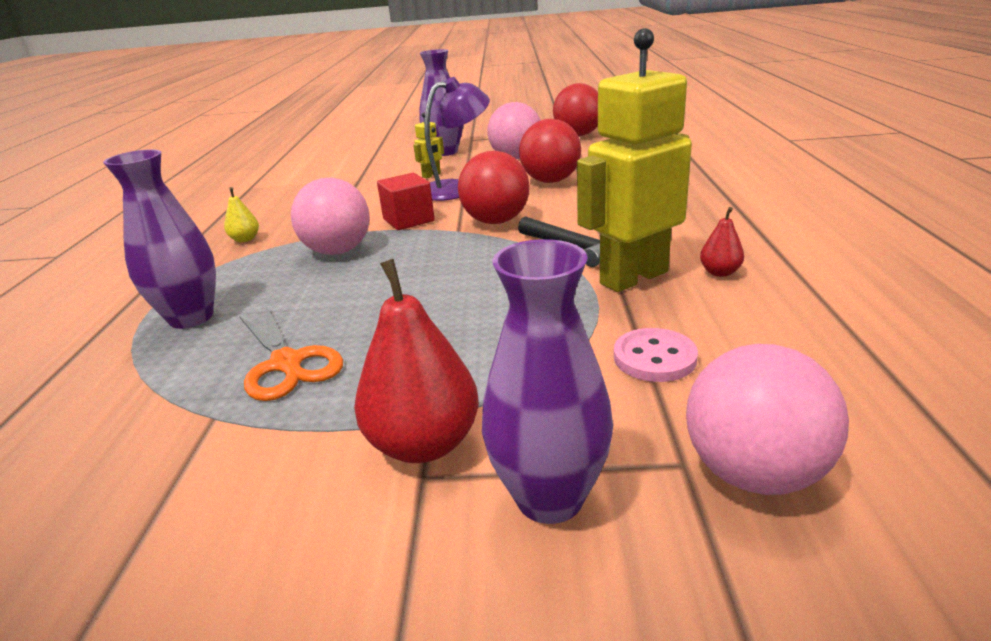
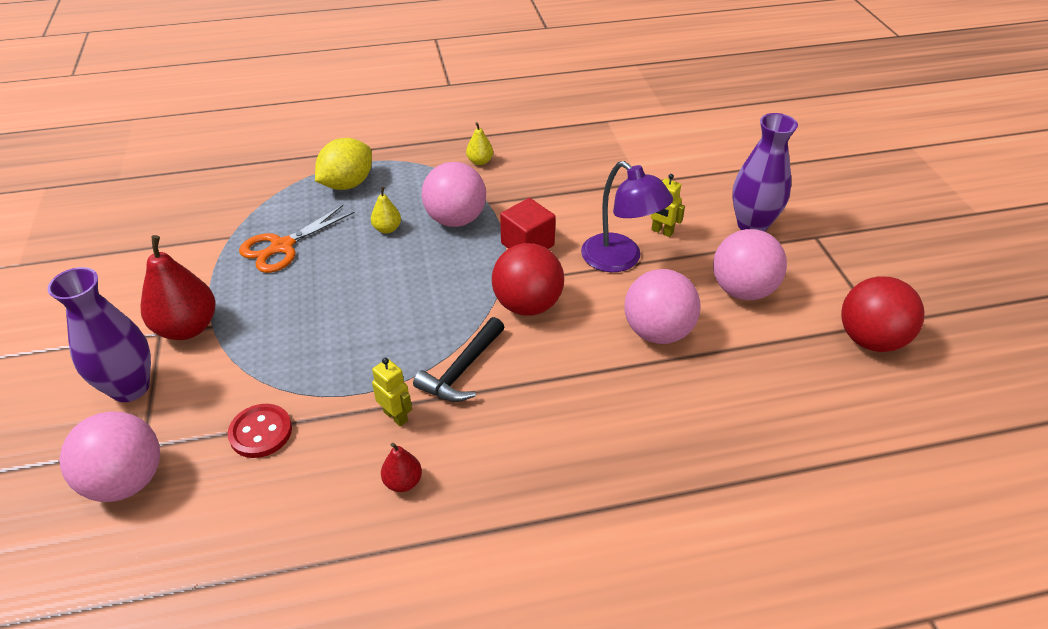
camera: 75 degrees right, 15 degrees up
purple vase [103,149,216,329] -> yellow lemon [315,138,372,190]
red ball [519,119,581,183] -> pink ball [624,269,701,344]
yellow robot [577,28,692,292] -> yellow robot [372,358,412,427], size x0.42
pink button [614,328,698,382] -> red button [228,404,292,458]
none -> yellow pear [371,187,401,234]

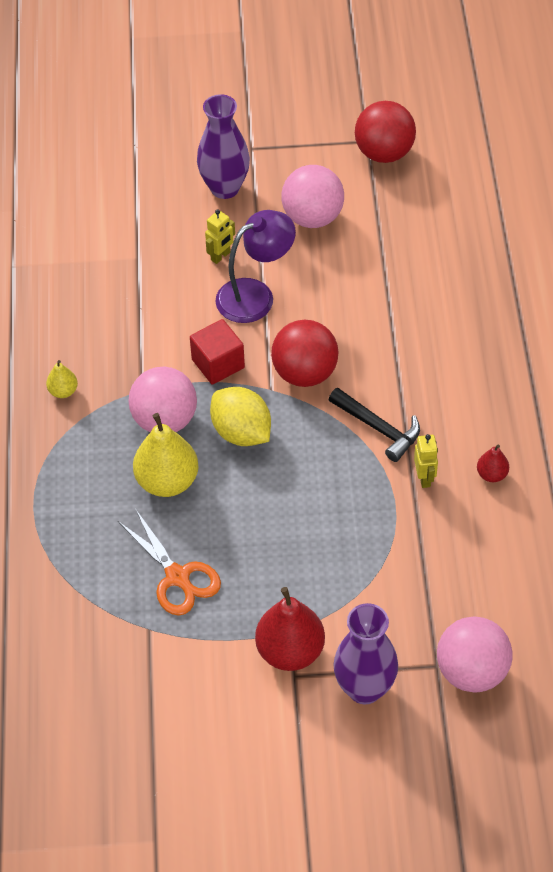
camera: 80 degrees left, 10 degrees up
red button [228,404,292,458] -> none
yellow lemon [315,138,372,190] -> yellow lemon moved to [210,387,271,446]
yellow pear [371,187,401,234] -> yellow pear [133,413,199,497], size x2.01
yellow robot [372,358,412,427] -> yellow robot turned 120 degrees clockwise [414,434,438,488]
pink ball [624,269,701,344] -> none

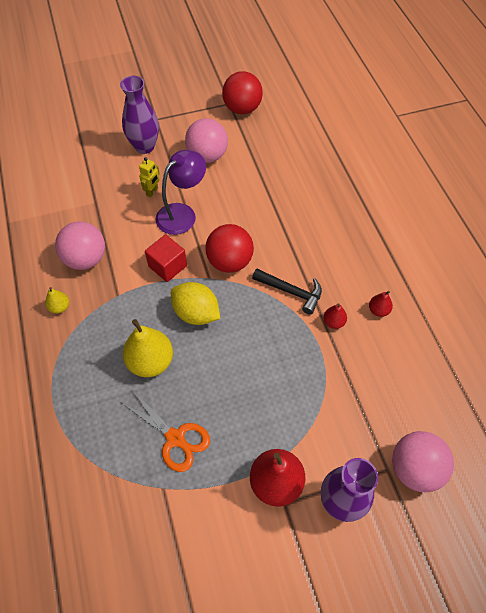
camera: 15 degrees left, 5 degrees up
pink ball [129,367,197,433] -> pink ball moved to [55,221,105,270]
yellow robot [414,434,438,488] -> red pear [324,303,347,329]

